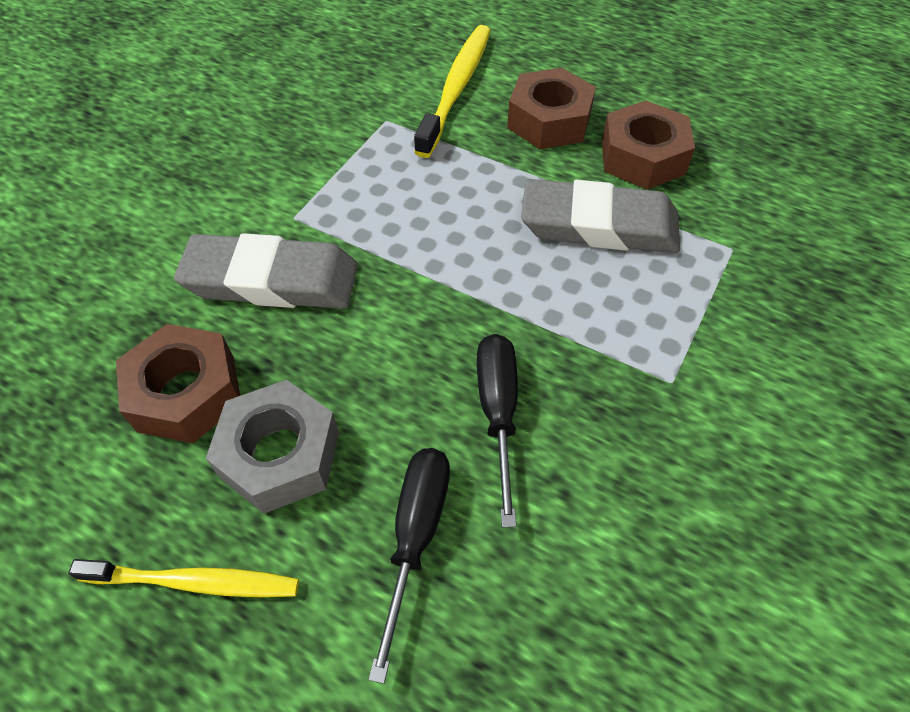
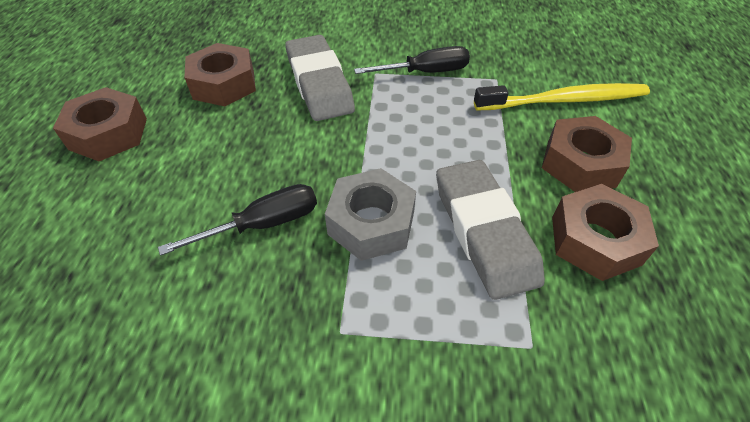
camera: 65 degrees right, 5 degrees down
yellow toothbrush [68,559,299,597] -> brown nut [53,87,147,161]
grey nut [206,380,339,514] -> grey nut moved to [325,168,416,261]
black screwdriver [368,448,450,684] -> black screwdriver moved to [354,46,470,74]

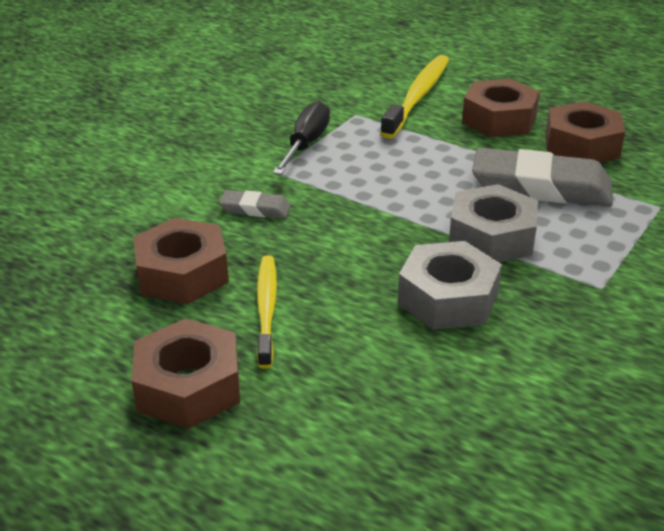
camera: 60 degrees left, 15 degrees down
black screwdriver [158,184,317,256] -> grey nut [398,241,502,330]
grey eraser [285,35,355,121] -> grey eraser [219,190,291,218], size x0.48
none -> yellow toothbrush [257,255,277,369]

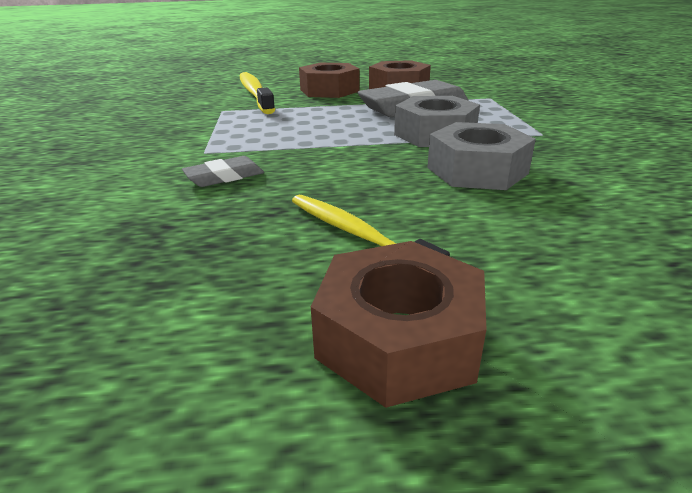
camera: 40 degrees left, 5 degrees down
brown nut [133,218,229,304] -> none
black screwdriver [273,101,330,175] -> none

